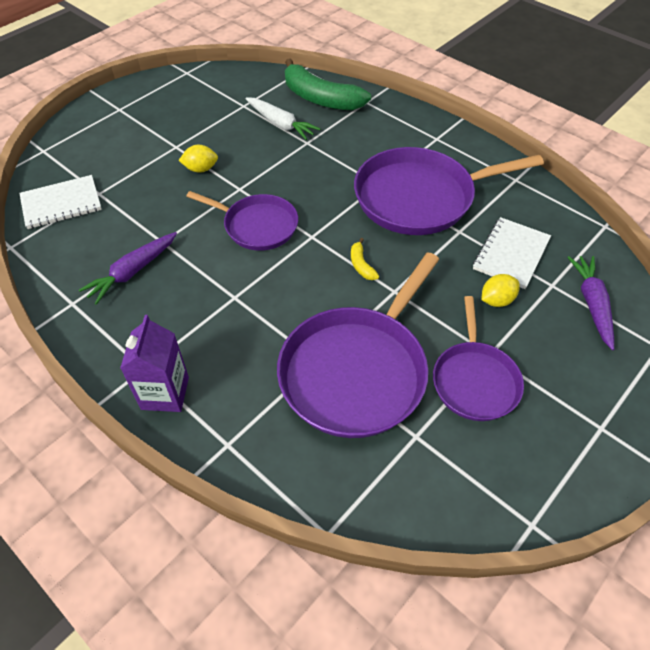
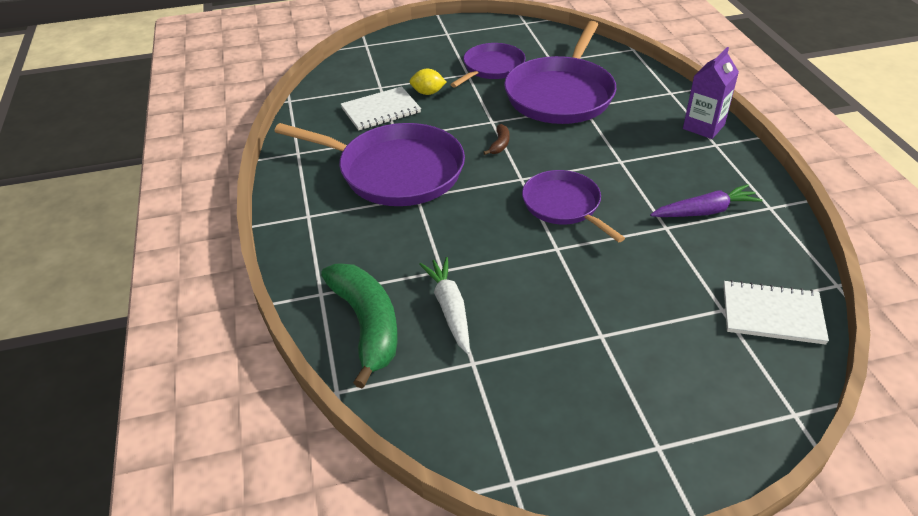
camera: 145 degrees left, 10 degrees down
yellow lemon [179,145,218,173] -> none
purple pan [277,252,439,438] -> purple pan turned 135 degrees clockwise [504,21,616,124]
yellow banana [351,238,379,280] -> brown banana [483,124,509,155]
purple carrot [567,256,614,350] -> none

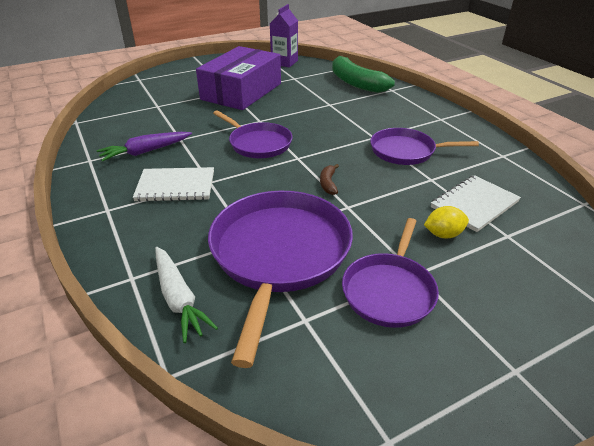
camera: 165 degrees right, 5 degrees down
purple pan [274,123,465,206] -> purple pan [370,128,479,165], size x0.60
white carrot [419,257,470,354] -> white carrot moved to [155,247,218,343]
purple carton [683,47,739,139] -> purple carton moved to [270,4,298,67]
white notebook [723,280,829,345] -> white notebook moved to [133,167,214,202]
none -> purple box [196,46,281,110]

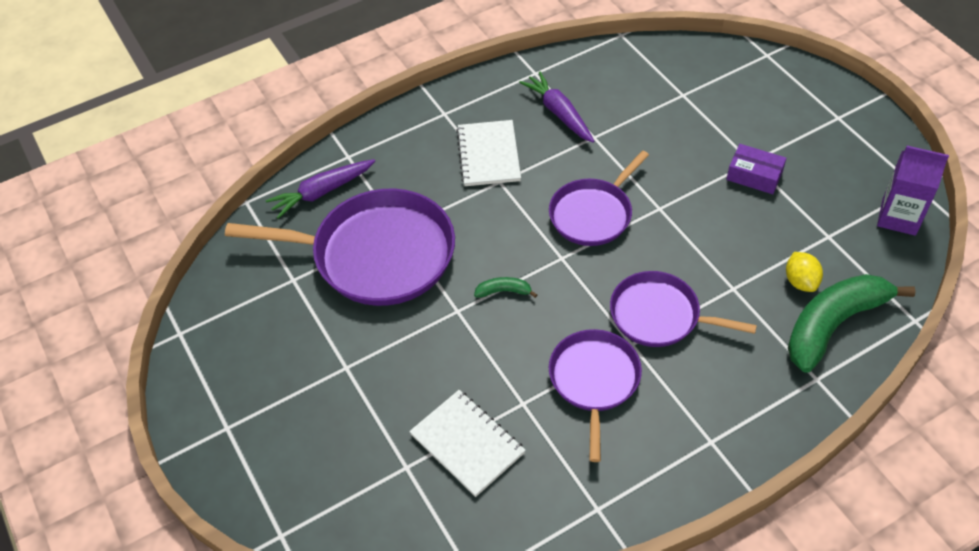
camera: 90 degrees right, 15 degrees up
white carrot [155,247,218,343] -> purple carrot [266,159,375,219]
purple box [196,46,281,110] -> purple box [726,144,787,194], size x0.43
brown banana [320,164,339,195] -> green banana [474,277,538,298]
purple pan [342,218,439,328] -> purple pan moved to [610,271,757,347]
yellow lemon [424,206,469,238] -> yellow lemon moved to [786,252,823,292]

